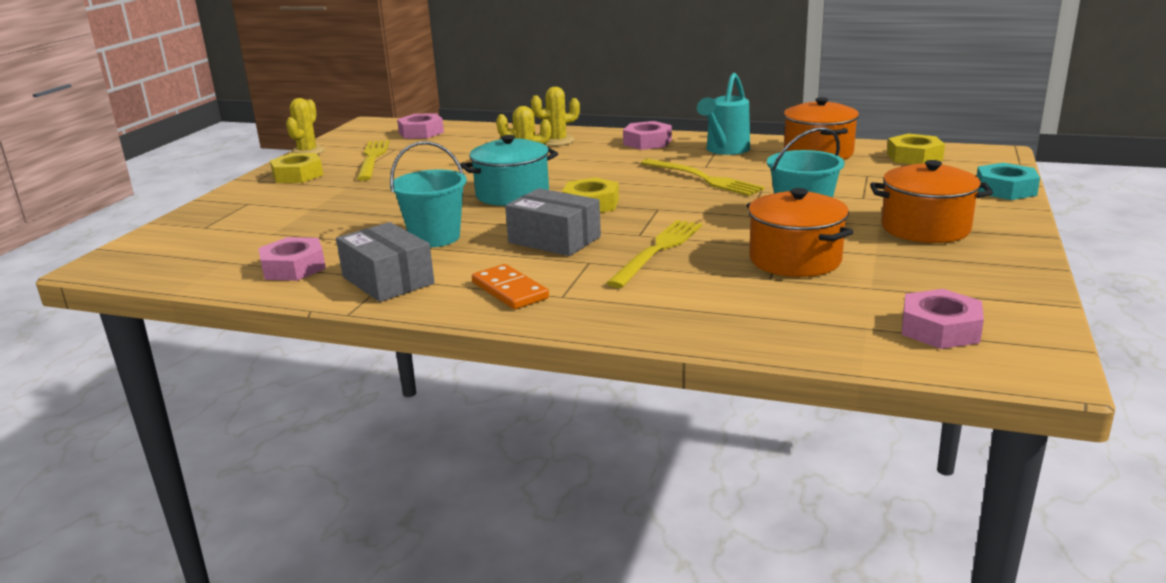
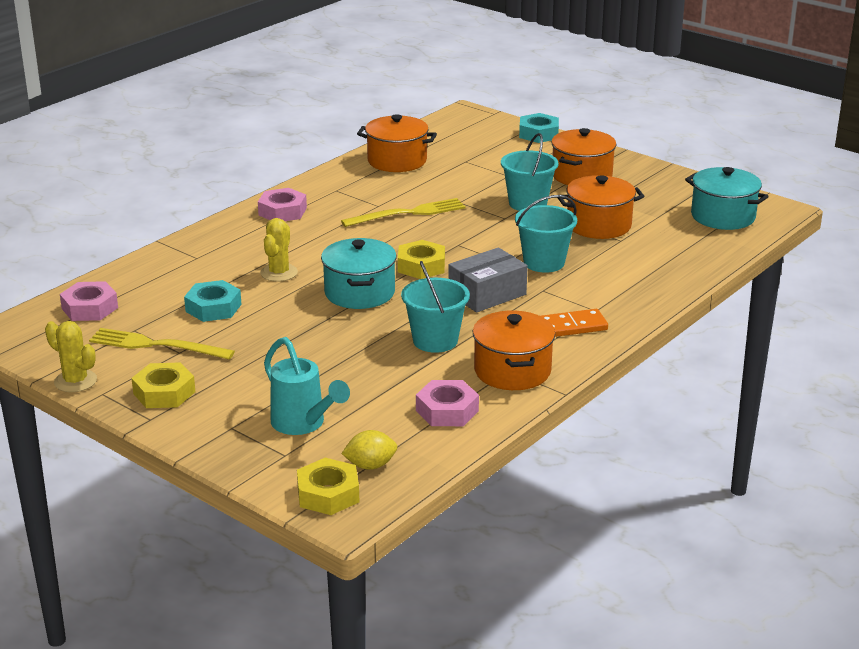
camera: 70 degrees left, 5 degrees up
grey box [336,222,435,302] -> orange pot [473,311,555,390]
yellow cactus [531,87,580,146] -> none
yellow fork [606,220,702,288] -> turquoise bucket [515,195,577,273]
turquoise watering can [697,73,750,155] -> turquoise watering can moved to [264,337,350,435]
yellow nut [887,134,945,165] -> yellow nut moved to [297,458,359,515]
pink nut [902,289,984,349] -> turquoise pot [685,167,769,230]
none -> turquoise nut [184,280,242,322]
none -> yellow lemon [341,430,397,470]

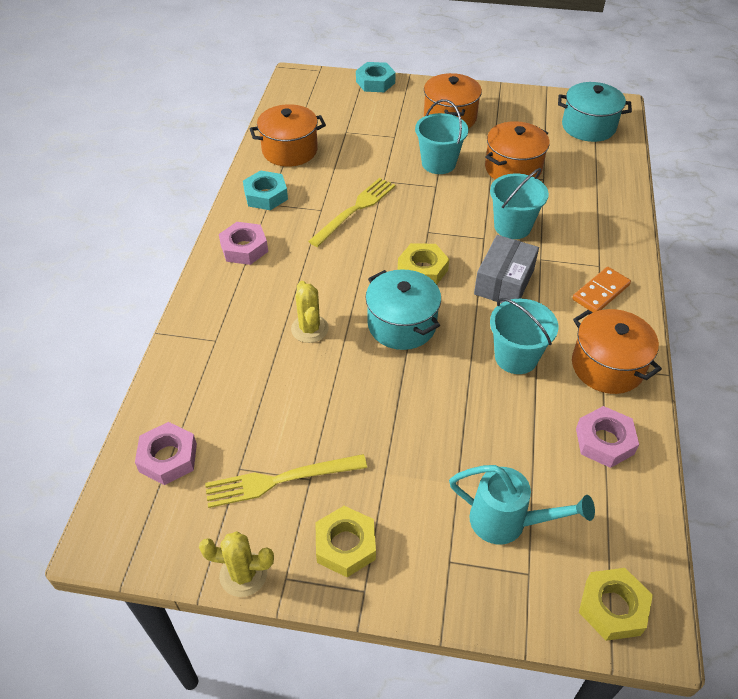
camera: 30 degrees left, 20 degrees up
turquoise nut [184,280,242,322] -> turquoise nut moved to [243,170,288,210]
yellow lemon [341,430,397,470] -> none

